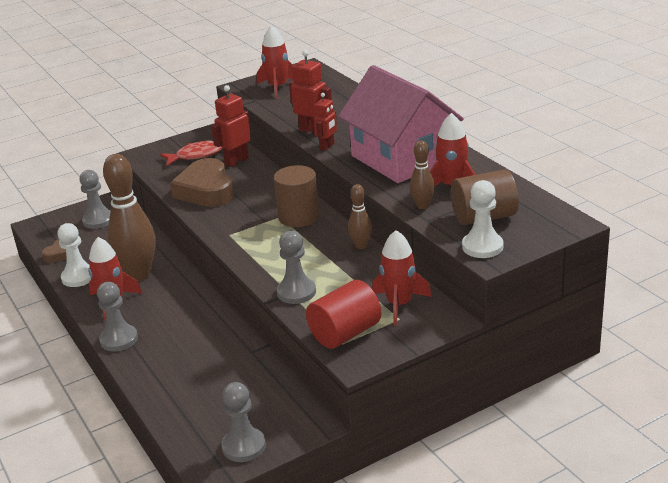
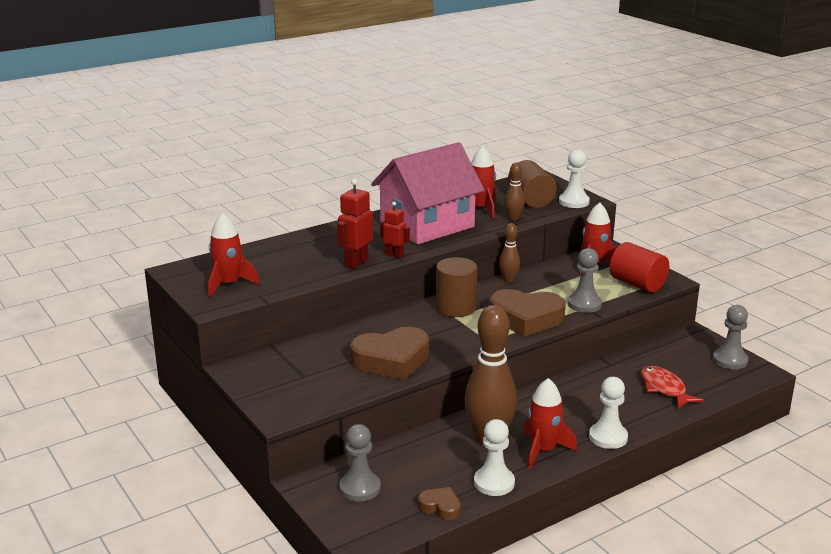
camera: 95 degrees left, 5 degrees down
grey pawn [97,282,138,351] -> white pawn [589,377,628,449]
red fish [160,140,222,166] -> red fish moved to [641,366,704,409]
red robot [211,85,251,167] -> none
none -> brown heart [489,289,566,337]

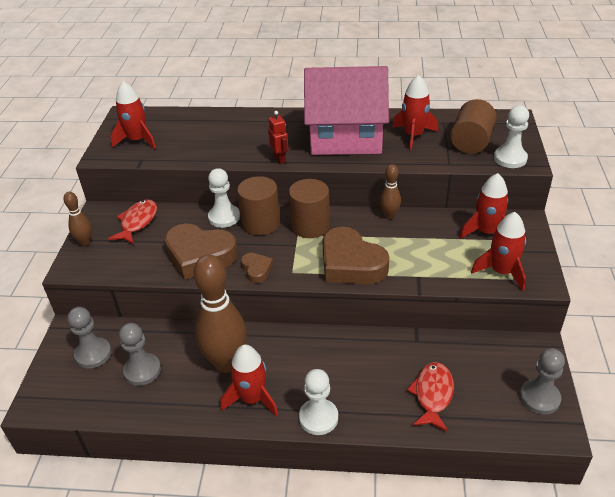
camera: 40 degrees right, 15 degrees up
red robot [337,179,373,269] -> none
brown heart [418,487,461,520] -> brown heart moved to [241,253,273,283]
white pawn [474,419,515,496] -> white pawn moved to [208,168,240,228]
brown bowling pin [504,163,525,221] -> brown bowling pin moved to [63,192,92,246]
grey pawn [568,248,602,313] -> grey pawn moved to [119,323,161,386]
red cylinder [609,242,669,293] -> red rocket [471,212,526,291]
none -> red fish [108,199,157,244]
none -> brown cylinder [237,176,280,235]

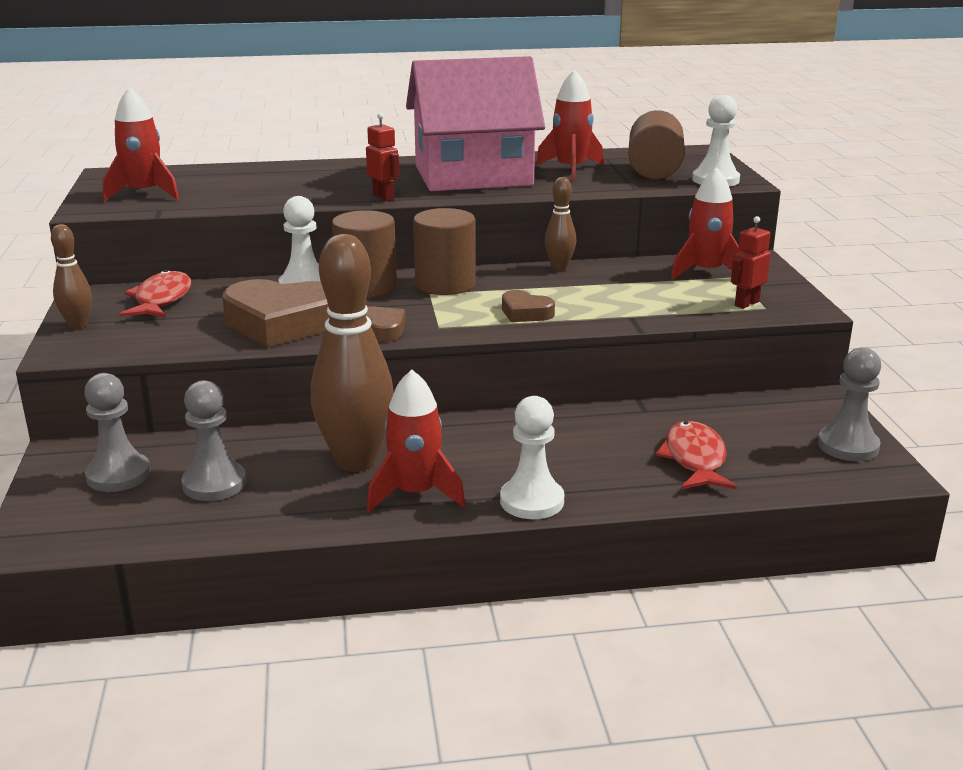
camera: 15 degrees left, 15 degrees down
brown heart [322,227,389,284] -> brown heart [502,290,555,322], size x0.49
red rocket [471,212,526,291] -> red robot [731,216,771,309]

